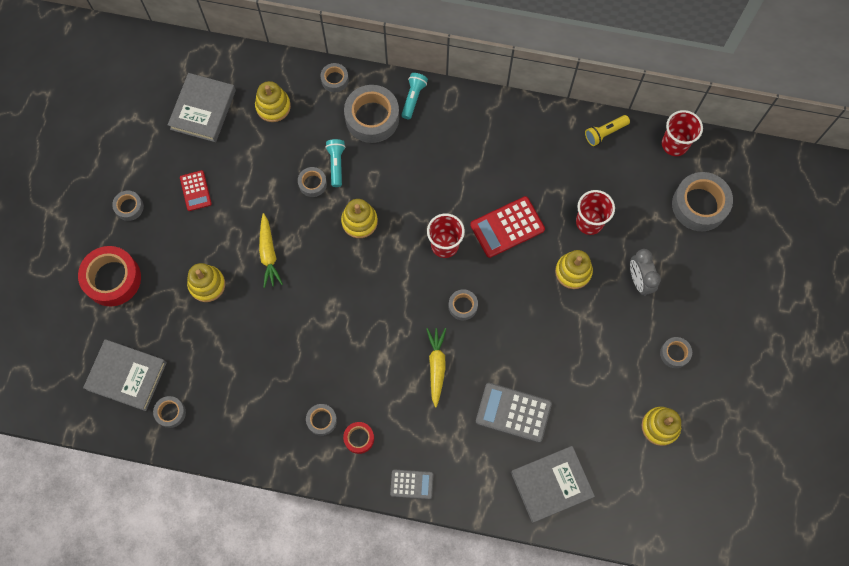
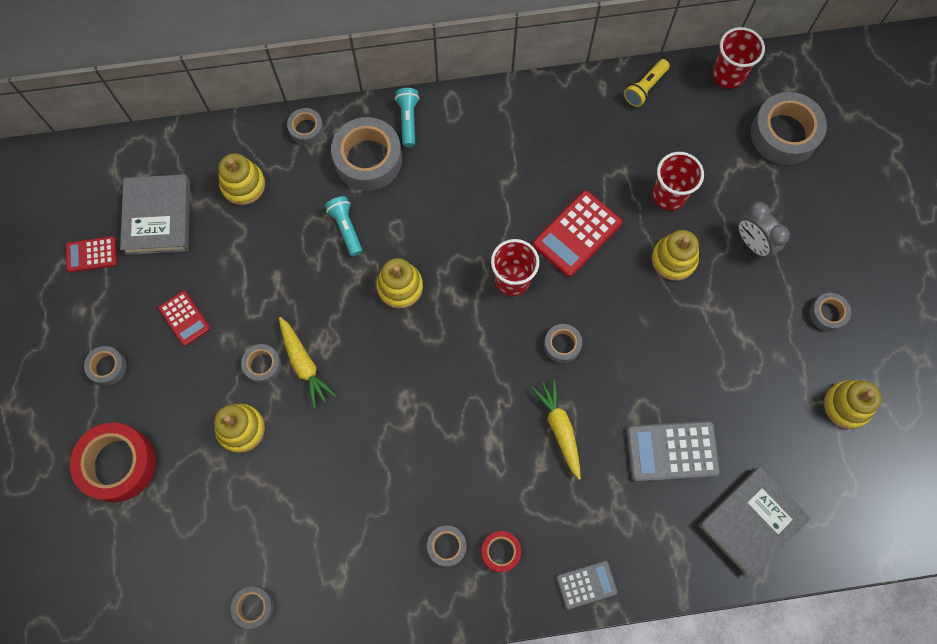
camera: 20 degrees left, 0 degrees up
grey book [83,339,167,411] -> none
grey tape [298,167,327,197] -> grey tape moved to [241,344,282,384]
none -> red calculator [66,236,117,272]

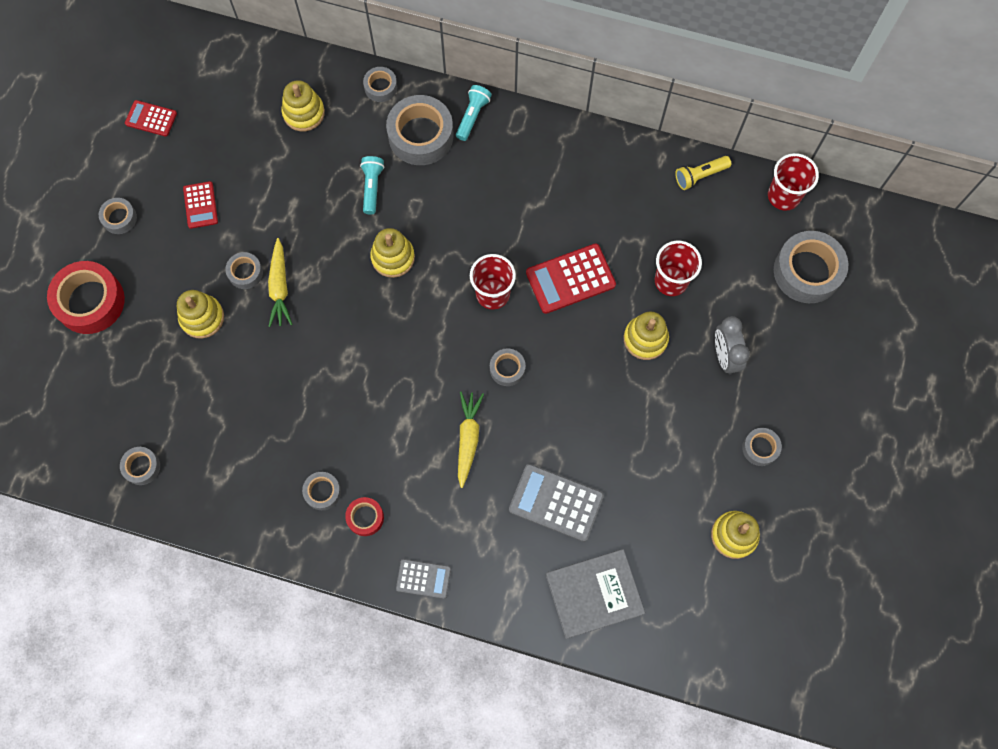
camera: 25 degrees right, 0 degrees up
grey book [120,174,190,255] -> none

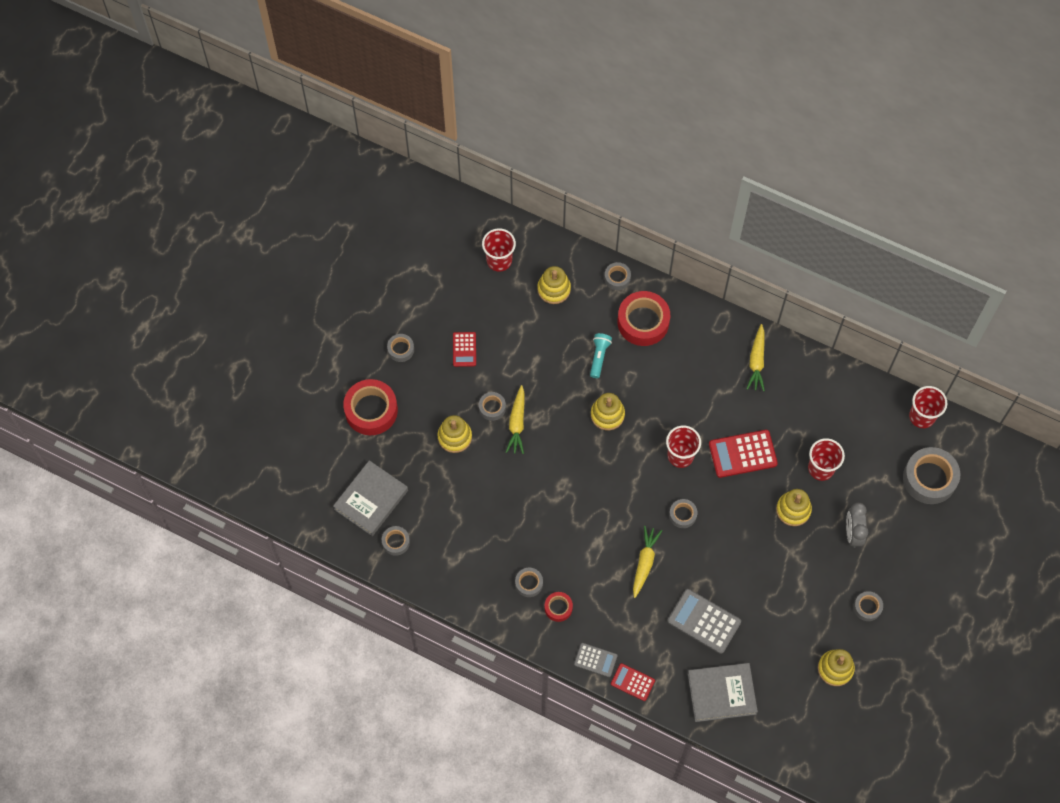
camera: 10 degrees right, 5 degrees down
red calculator [125,100,177,136] -> red calculator moved to [611,663,655,701]
grey tape [386,95,453,165] -> red tape [617,291,670,346]
turquoise flashlight [456,85,492,141] -> none
yellow flashlight [675,156,731,190] -> none
none -> grey book [333,460,408,536]
none -> red cup [482,228,516,272]
none -> yellow carrot [747,324,765,391]

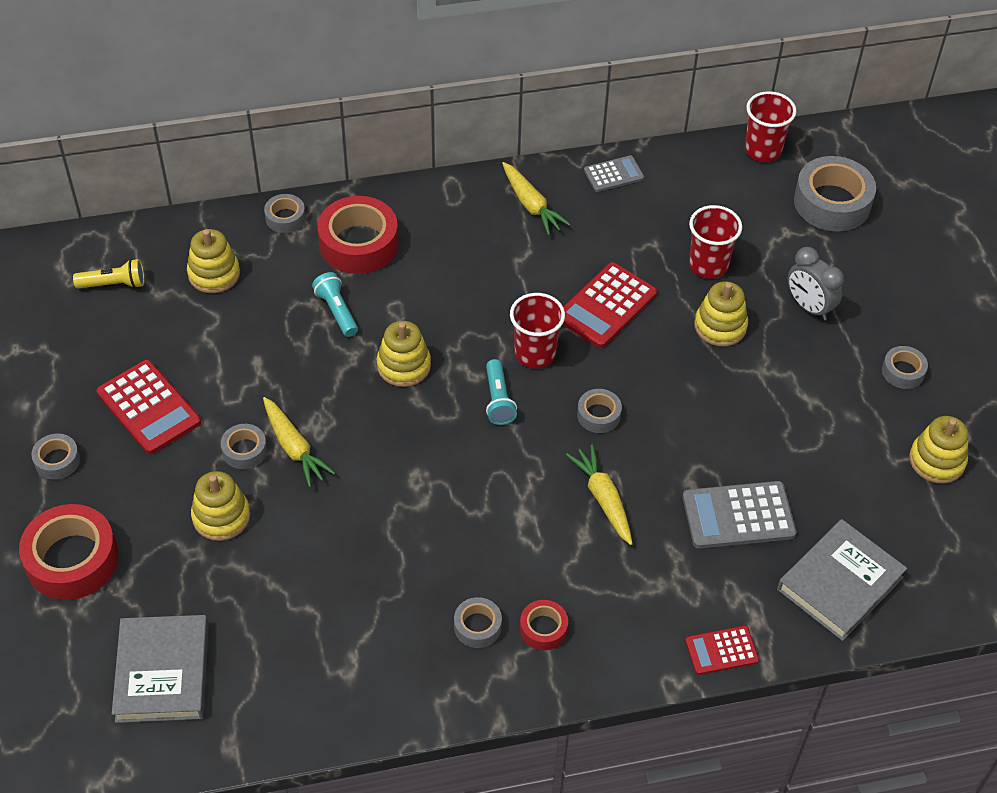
camera: 40 degrees left, 15 degrees down
grey tape [382,526,410,556] -> none
red calculator [453,332,476,367] -> red calculator [97,360,201,454], size x1.67
red cup [482,228,516,272] -> yellow flashlight [73,259,145,289]
grey calculator [574,643,618,677] -> grey calculator moved to [584,155,644,192]
none -> turquoise flashlight [486,359,517,425]

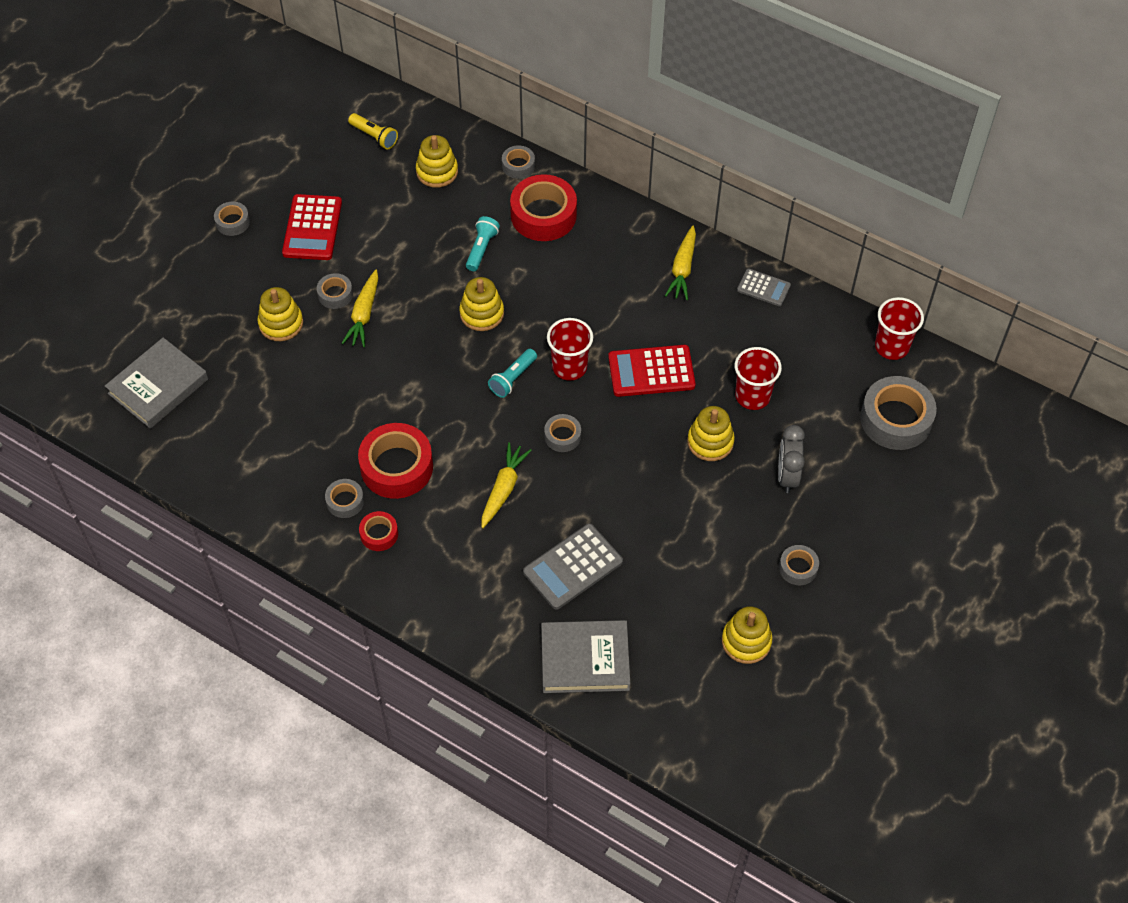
camera: 45 degrees right, 5 degrees up
red tape [19,504,118,600] -> red tape moved to [358,423,433,499]
grey calculator [683,481,796,549] -> grey calculator turned 75 degrees counterclockwise [523,524,623,610]
red calculator [685,626,759,675] -> none

